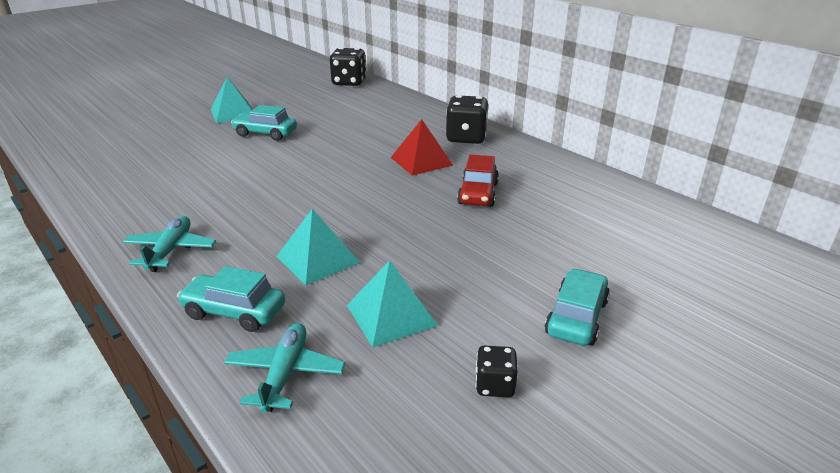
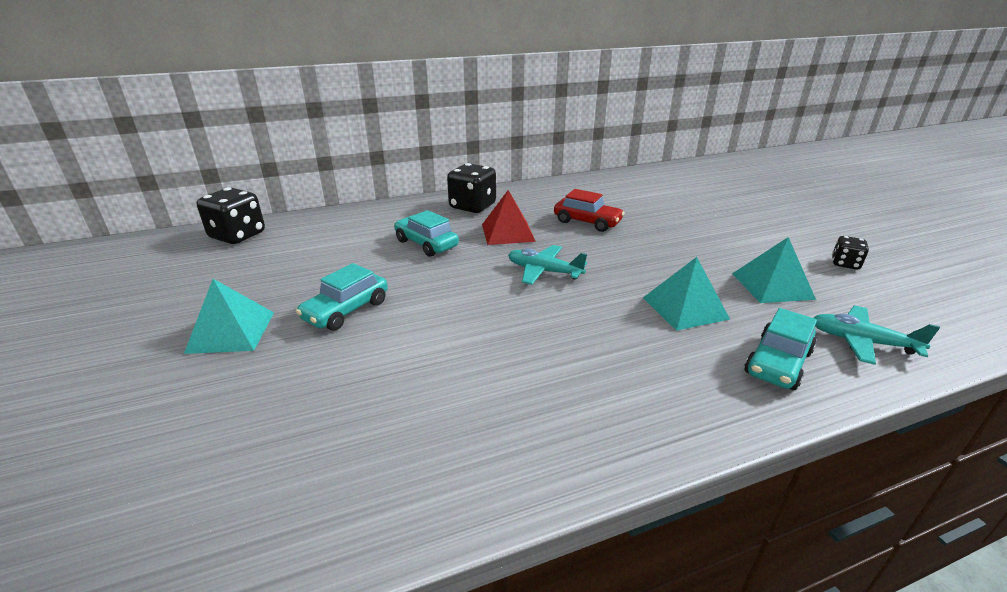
camera: 70 degrees left, 0 degrees up
turquoise plane [123,216,216,272] -> turquoise plane moved to [508,245,587,285]
turquoise car [545,268,610,346] -> turquoise car moved to [394,210,459,257]

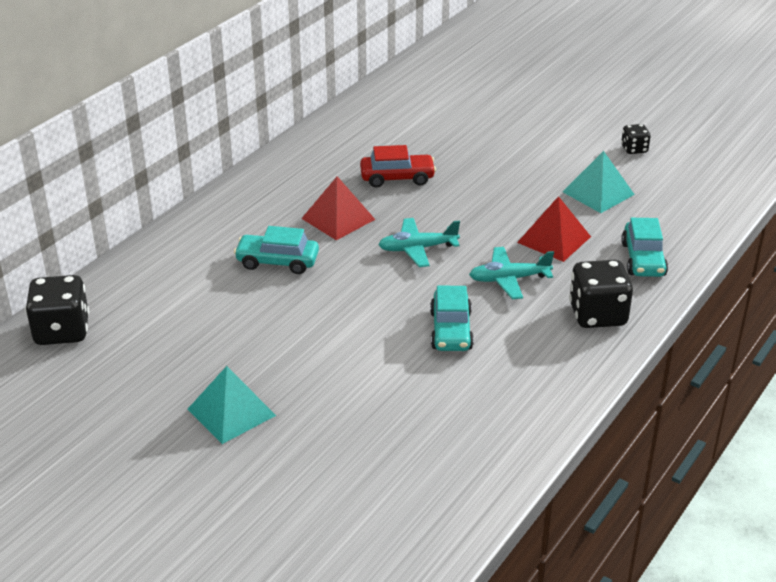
camera: 35 degrees left, 5 degrees up
turquoise car [296,263,388,331] -> turquoise car moved to [430,286,474,351]
black dice [447,163,496,213] -> black dice moved to [569,260,633,328]
turquoise pyramid [643,257,730,331] -> red pyramid [517,196,591,262]
turquoise plane [814,305,940,365] -> turquoise plane moved to [469,247,554,299]

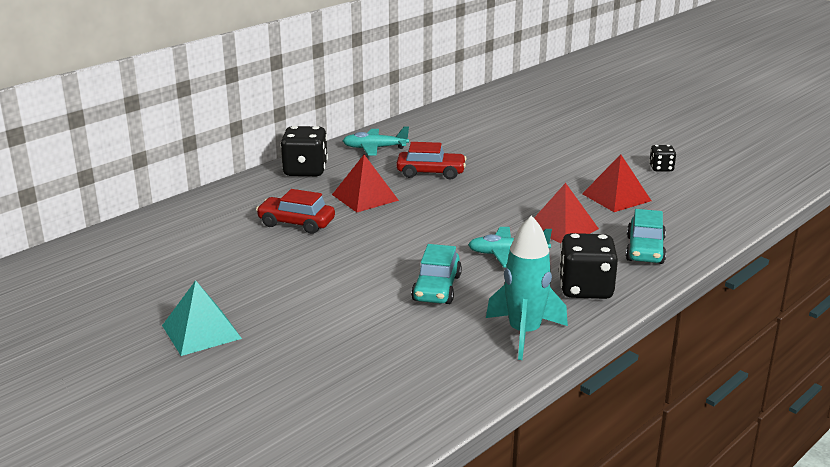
camera: 10 degrees right, 10 degrees down
black dice [25,275,89,345] -> black dice moved to [280,126,328,176]
turquoise car [234,226,319,274] -> red car [256,189,335,234]
turquoise plane [378,218,460,267] -> turquoise plane moved to [343,126,409,156]
turquoise pyramid [563,151,635,213] -> red pyramid [582,154,651,212]
none -> turquoise rocket [486,215,568,360]

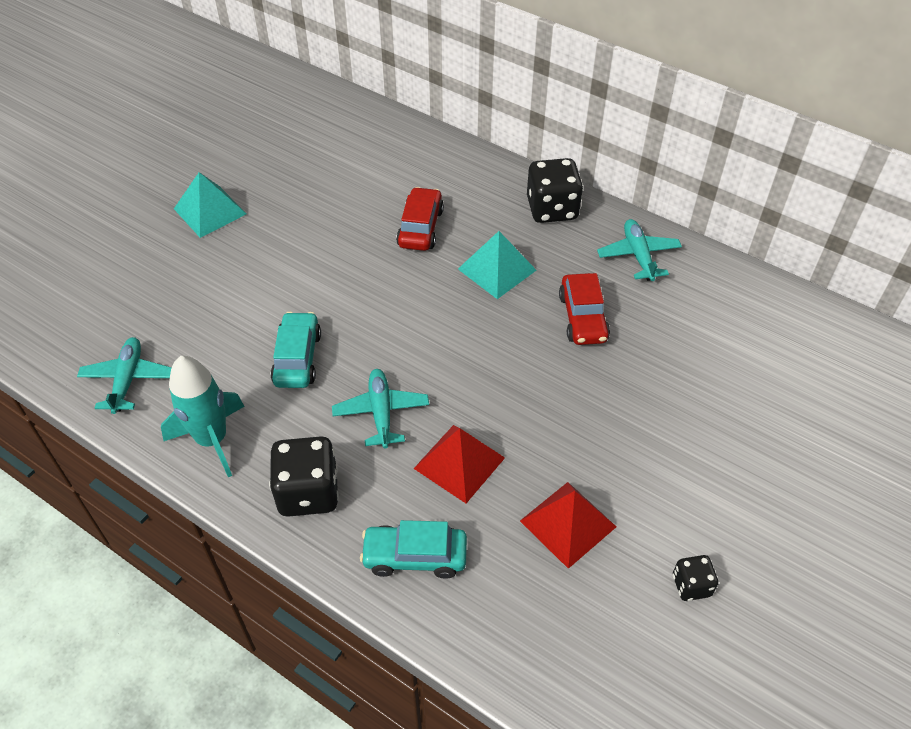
camera: 80 degrees right, 25 degrees up
red pyramid [332,155,399,212] -> turquoise pyramid [458,231,536,299]
turquoise car [411,244,462,304] -> turquoise car turned 90 degrees clockwise [270,312,321,388]
none -> turquoise plane [77,337,172,414]

